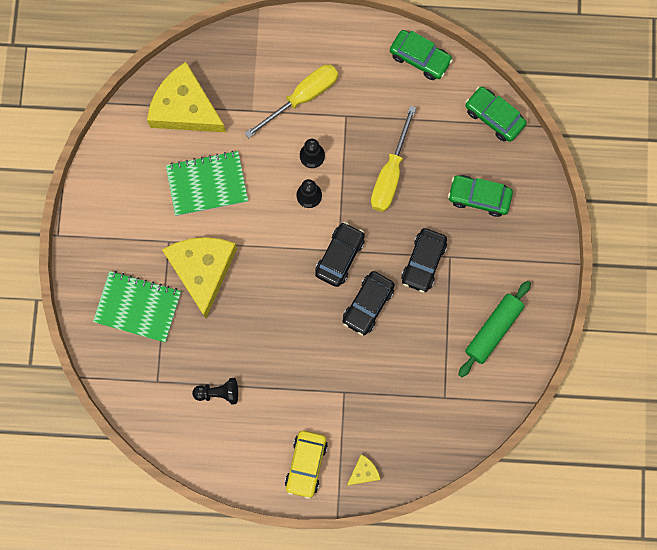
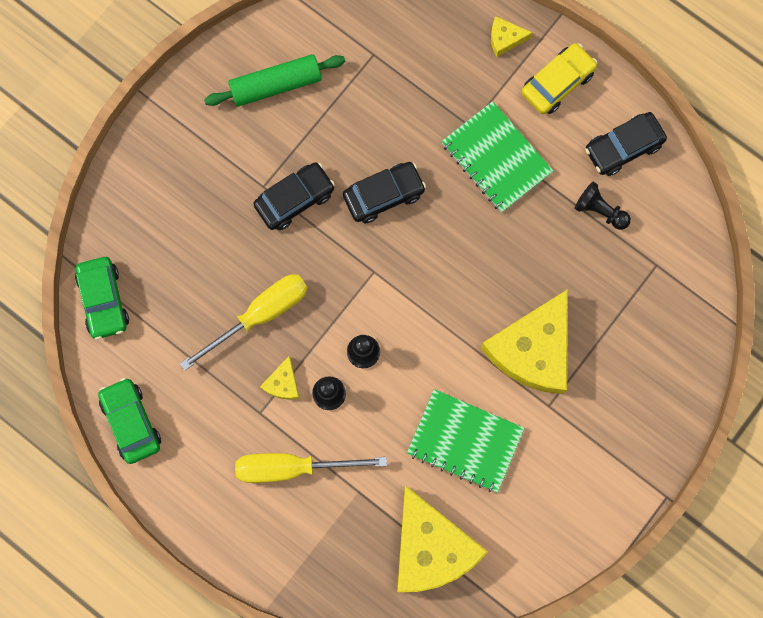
camera: 145 degrees left, 0 degrees up
green notebook [93,271,181,342] -> green notebook moved to [441,101,553,213]
black car [315,222,365,287] -> black car moved to [585,112,667,176]
green car [448,175,513,217] -> none
none -> yellow cheese [260,356,300,400]

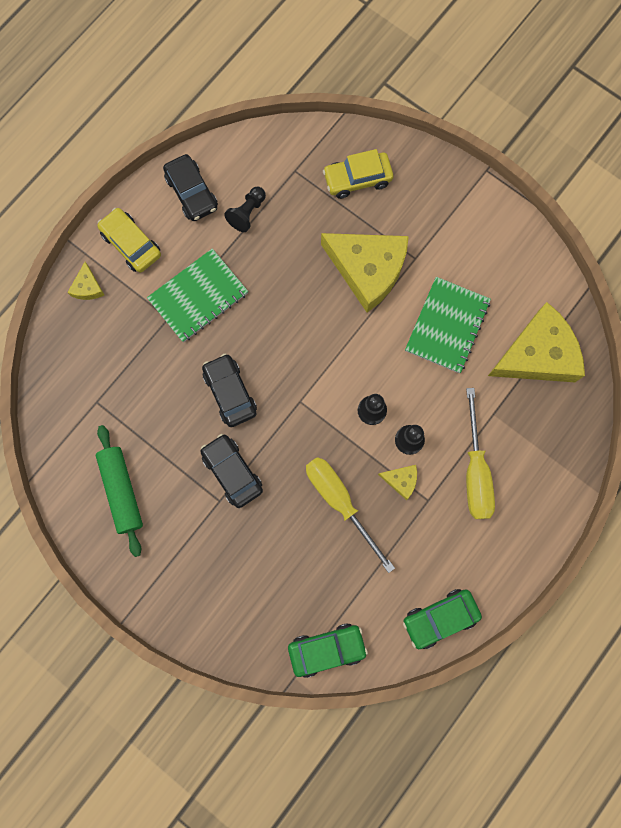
camera: 90 degrees left, 0 degrees up
none -> yellow car [323,149,393,199]

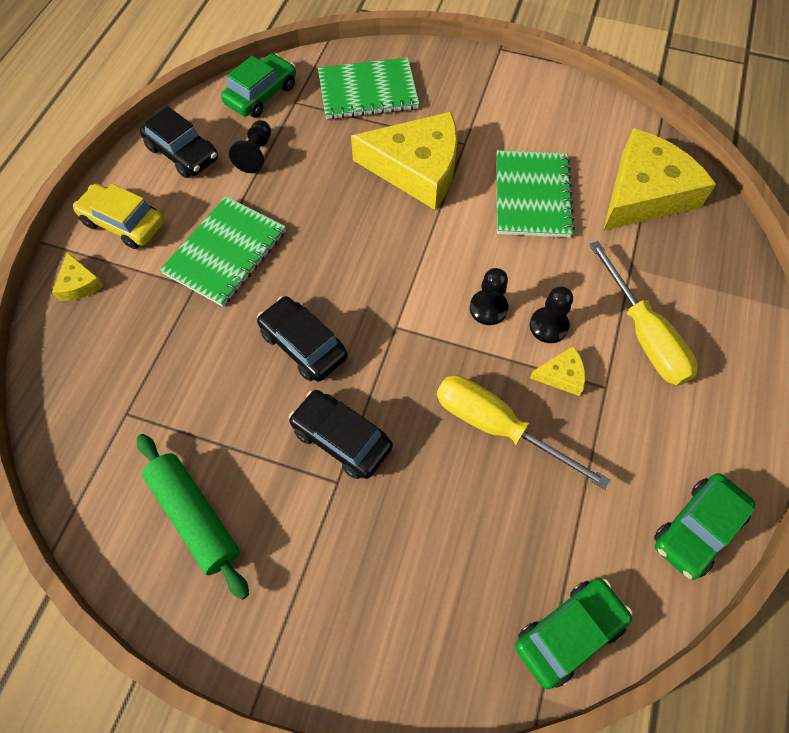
camera: 20 degrees left, 15 degrees down
yellow car [323,149,393,199] -> green notebook [318,57,419,120]
none -> green car [221,54,296,118]

